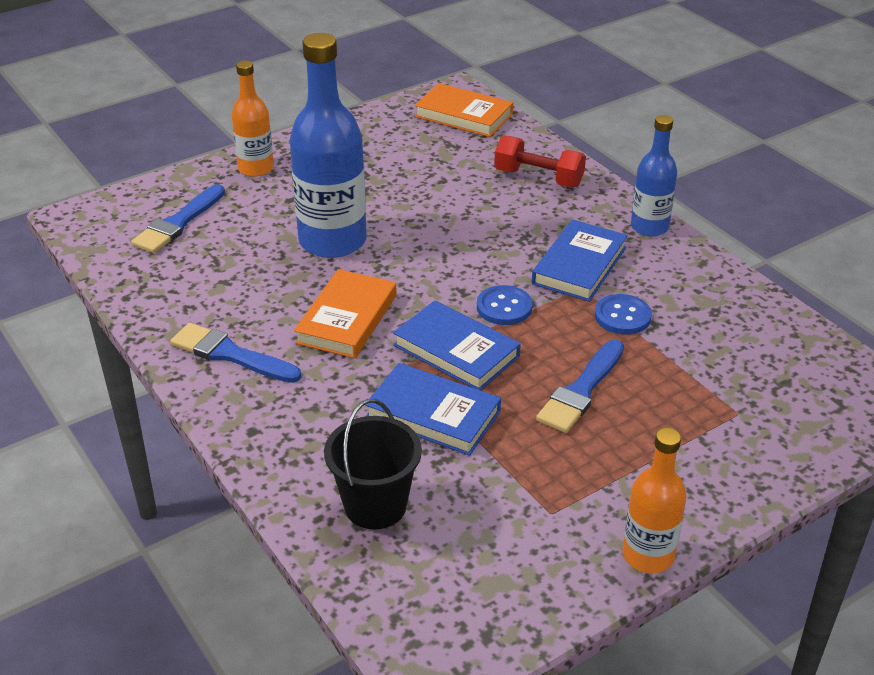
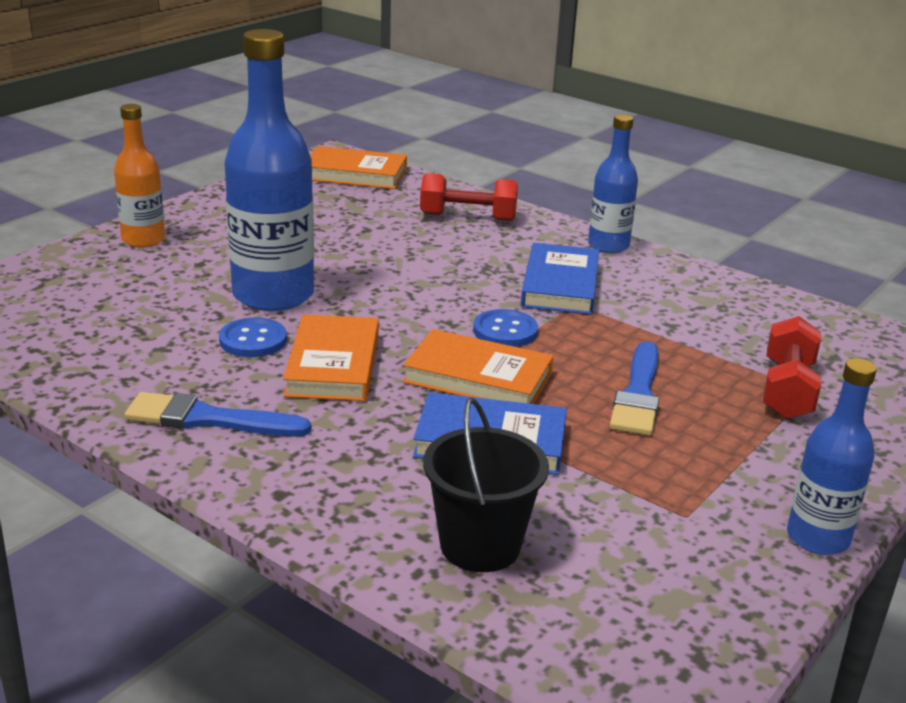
camera: 20 degrees left, 10 degrees down
blue brush [131,184,225,253] -> none
blue book [393,300,521,390] -> orange book [403,329,554,404]
blue button [595,294,652,334] -> blue button moved to [219,318,287,357]
orange bottle [622,428,686,573] -> blue bottle [787,358,877,555]
none -> red dumbbell [763,316,821,419]

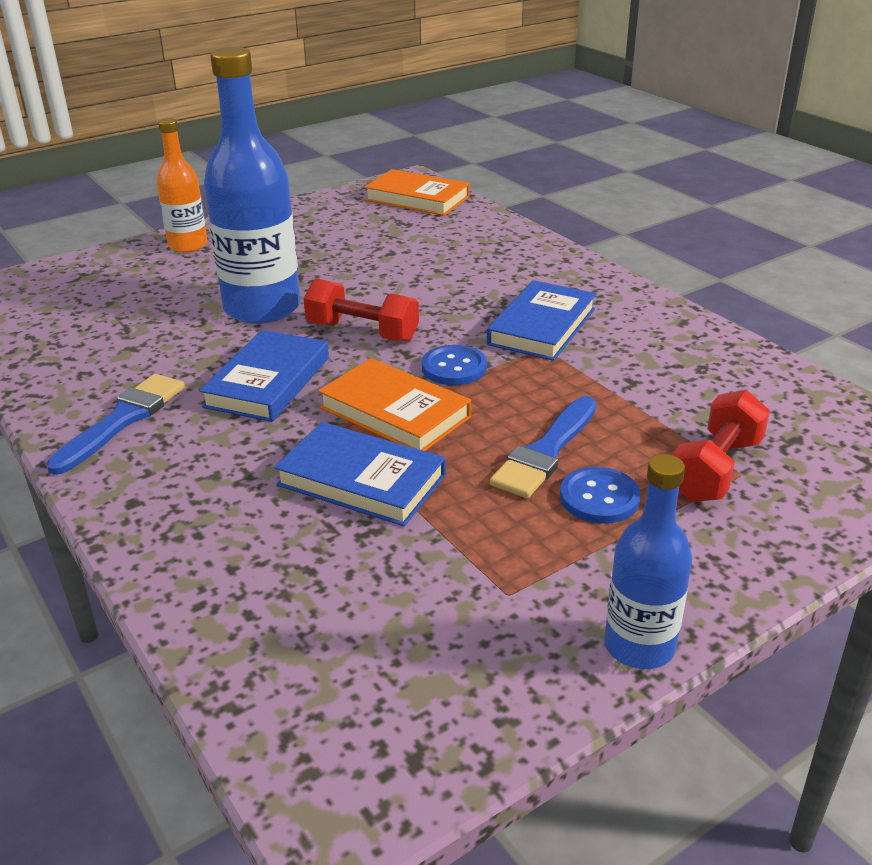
camera: 20 degrees right, 5 degrees up
blue brush [125,392,311,437] -> blue brush turned 90 degrees clockwise [46,374,185,475]
blue button [219,318,287,357] -> blue button moved to [560,467,641,524]
orange book [283,314,379,401] -> blue book [199,330,329,422]
red dumbbell [420,173,518,221] -> red dumbbell moved to [304,279,419,342]
black bucket [423,398,549,572] -> none
blue bottle [588,114,638,253] -> none

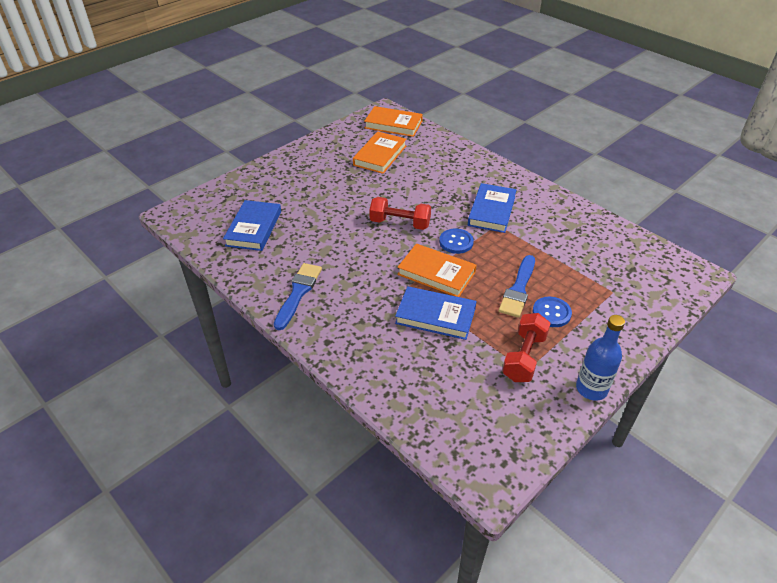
camera: 10 degrees left, 10 degrees up
orange bottle [157,118,208,253] -> none
blue book [199,330,329,422] -> blue book moved to [223,200,281,251]
blue bottle [204,47,301,324] -> none
red dumbbell [672,390,770,502] -> red dumbbell moved to [502,313,551,382]
none -> orange book [353,131,407,174]

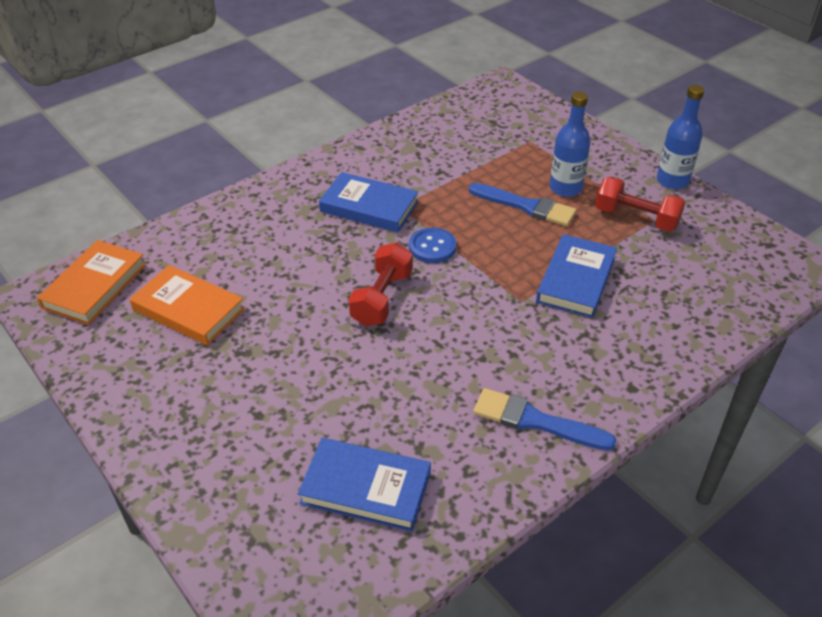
camera: 85 degrees left, 0 degrees up
orange book [397,244,476,297] -> none
blue button [533,297,572,327] -> blue bottle [550,92,591,197]

